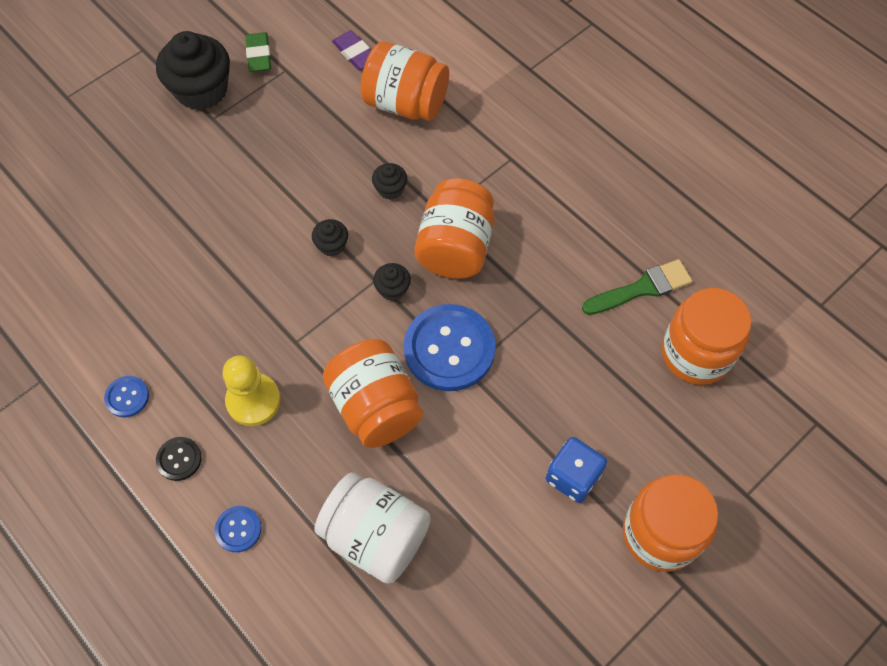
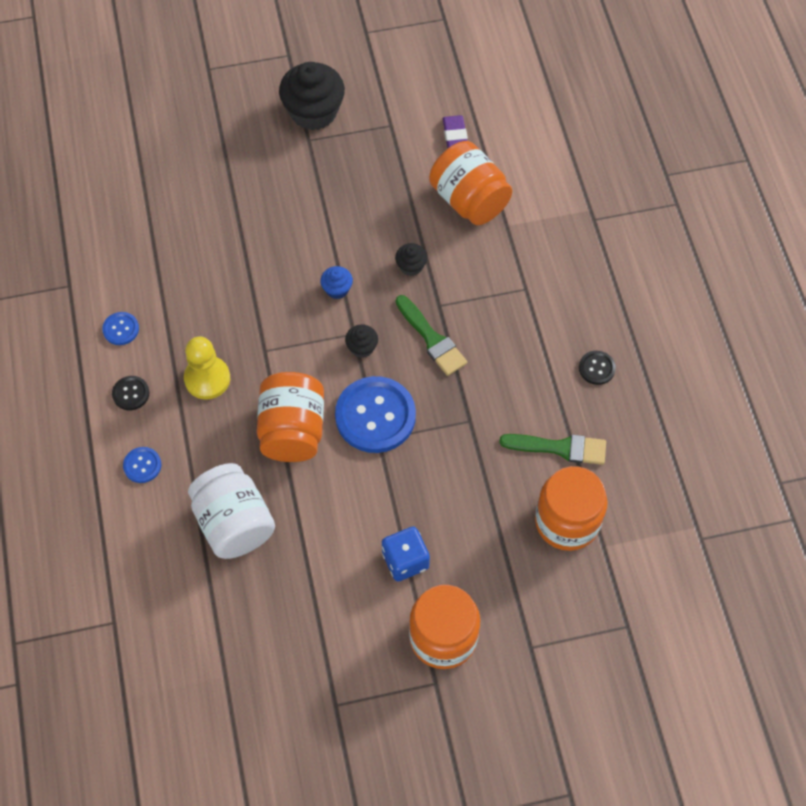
camera: 30 degrees right, 0 degrees up
green eraser [245,32,271,72] -> none
black cupcake [312,219,348,256] -> blue cupcake [320,266,353,299]
orange jar [414,179,494,279] -> green brush [396,295,467,376]
none -> black button [579,351,616,385]

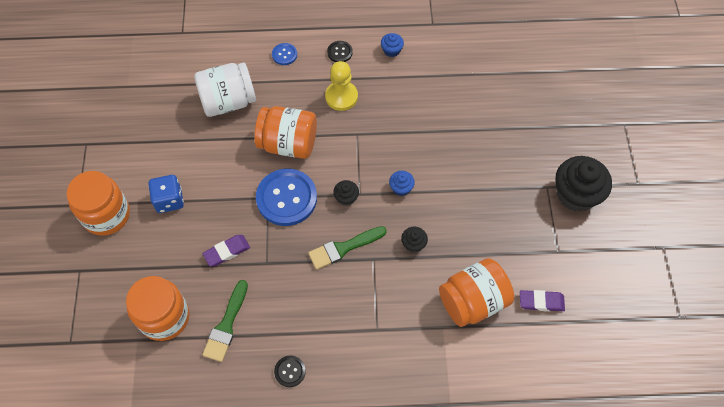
camera: 100 degrees right, 0 degrees up
blue button [102,312,139,345] -> blue cupcake [381,33,404,57]
none -> purple eraser [203,235,250,266]

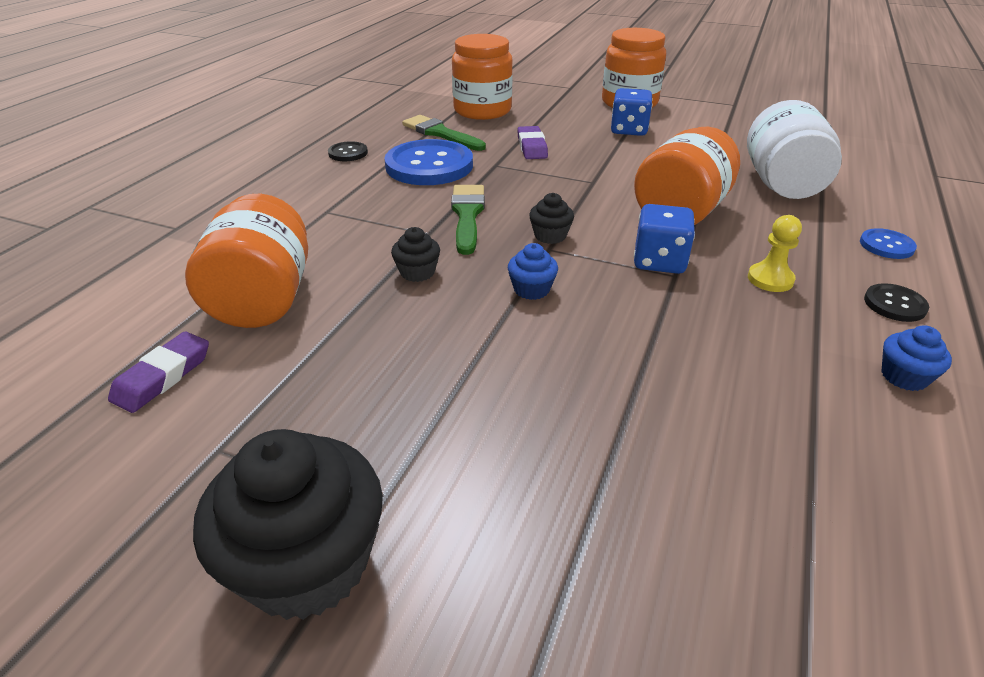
camera: 115 degrees right, 25 degrees down
blue button [256,169,317,226] -> blue button moved to [384,139,473,185]
yellow pawn [325,61,358,111] -> yellow pawn [748,215,802,292], size x0.66
none -> blue dice [634,204,695,274]

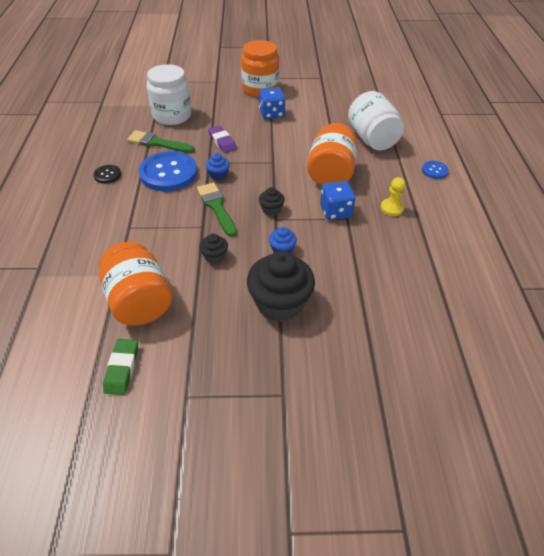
camera: 25 degrees left, 10 degrees up
purple eraser [108,332,209,413] -> green eraser [103,339,138,395]
black cupcake [193,429,383,620] -> black cupcake moved to [247,251,315,322]
orange jar [452,34,513,120] -> white jar [147,64,191,125]
black button [864,283,929,322] -> none
blue cupcake [881,325,952,391] -> blue cupcake moved to [205,153,230,180]

